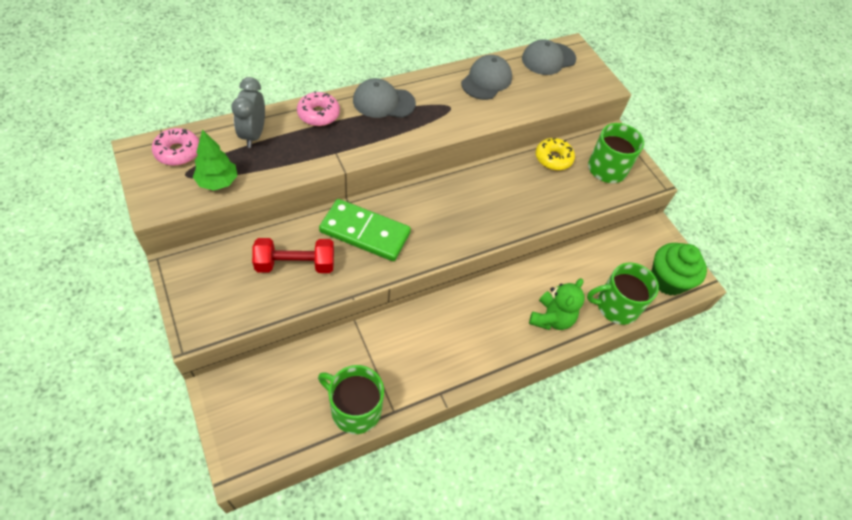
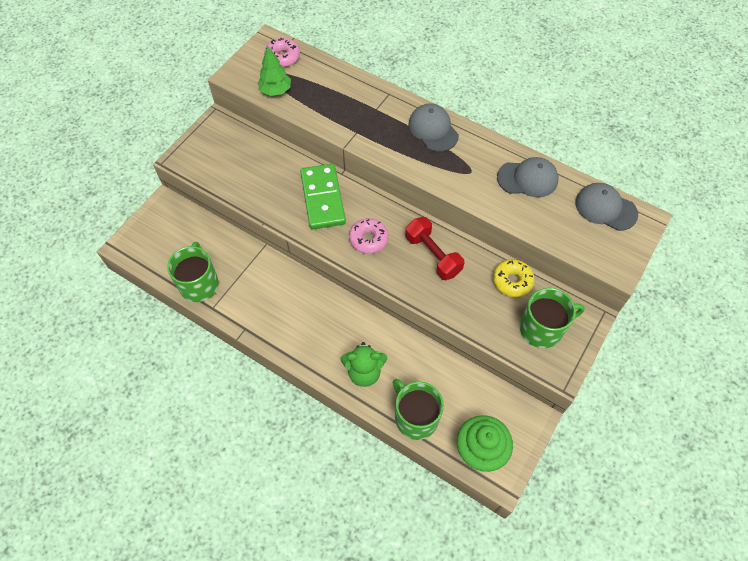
camera: 65 degrees right, 5 degrees up
grey clock [231,77,265,148] -> none
red dumbbell [252,238,334,273] -> red dumbbell moved to [405,217,464,280]
pink donut [297,91,340,126] -> pink donut moved to [349,218,388,254]

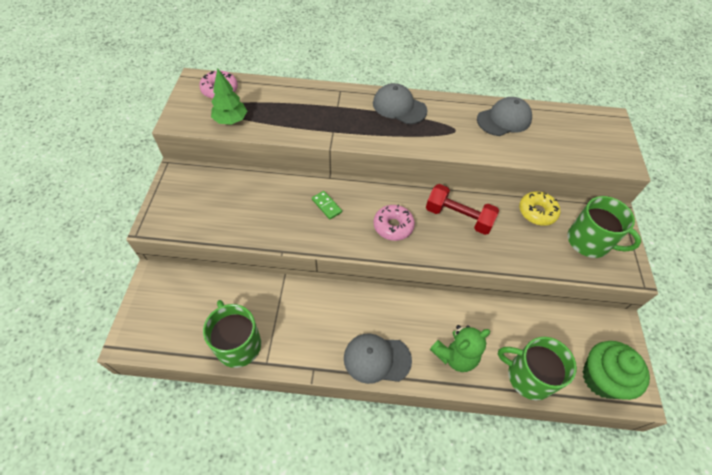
camera: 30 degrees left, 5 degrees down
green domino [300,164,346,229] -> green domino [312,191,342,219], size x0.43
green mug [520,288,585,348] -> green mug turned 75 degrees clockwise [568,196,641,258]
grey cap [575,183,638,231] -> grey cap moved to [344,334,412,384]

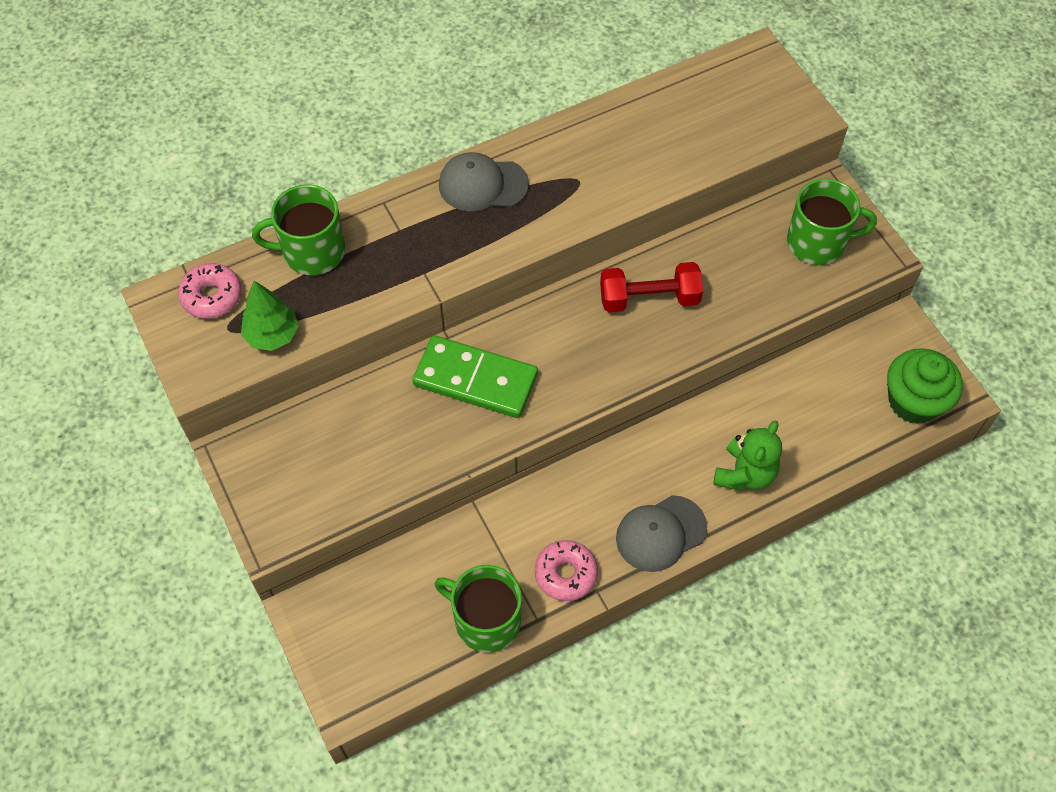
camera: 30 degrees left, 5 degrees up
green domino [312,191,342,219] -> green domino [412,335,538,418], size x2.35
pink donut [374,205,415,241] -> pink donut moved to [535,540,598,601]
grey cap [477,97,532,136] -> none
green mug [498,337,577,400] -> green mug moved to [252,185,345,275]
yellow donut [519,191,560,226] -> none

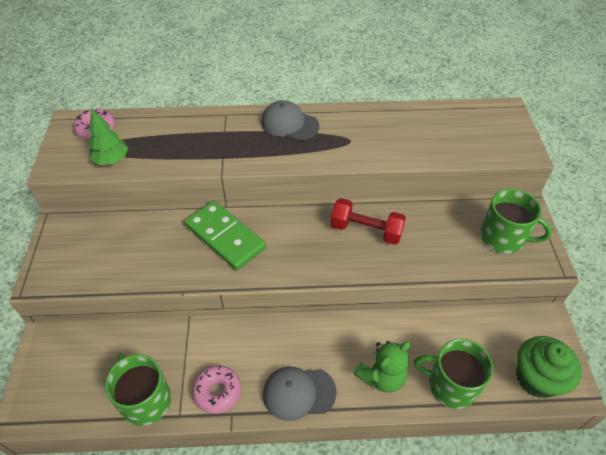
camera: 25 degrees right, 10 degrees down
green mug [252,185,345,275] -> green mug moved to [414,339,493,409]

